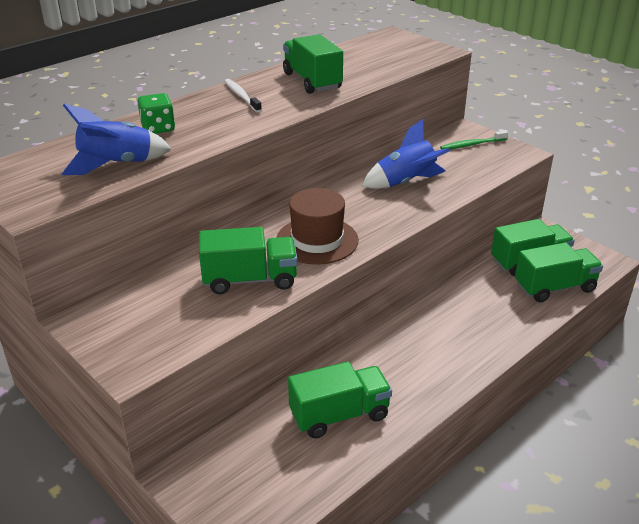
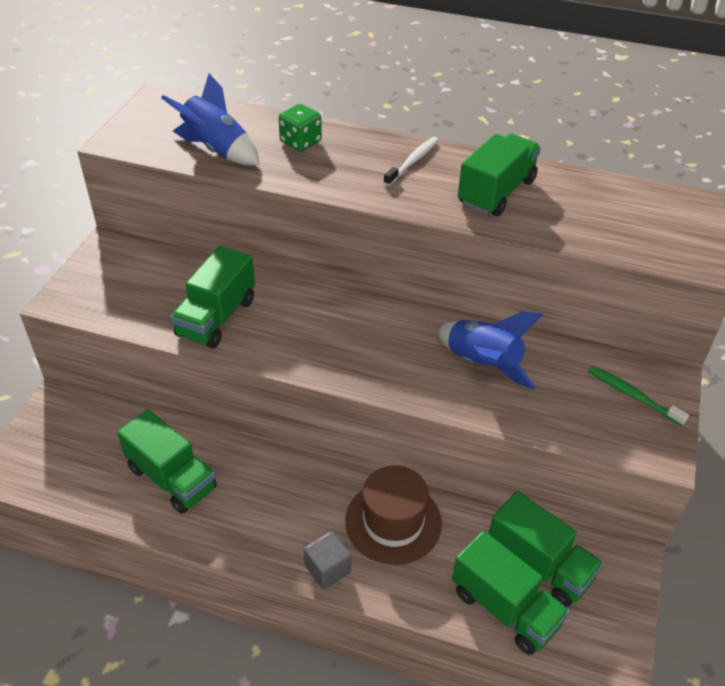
camera: 60 degrees right, 10 degrees up
green truck [199,227,298,294] -> green truck turned 60 degrees clockwise [170,246,255,348]
brown hat [276,188,359,265] -> brown hat moved to [345,466,442,565]
none -> grey cube [304,531,351,589]

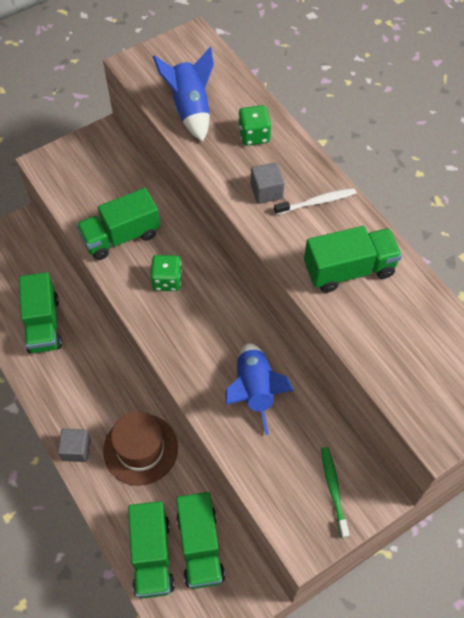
camera: 40 degrees right, 15 degrees up
none -> green dice [150,255,182,291]
none -> grey cube [251,162,284,204]

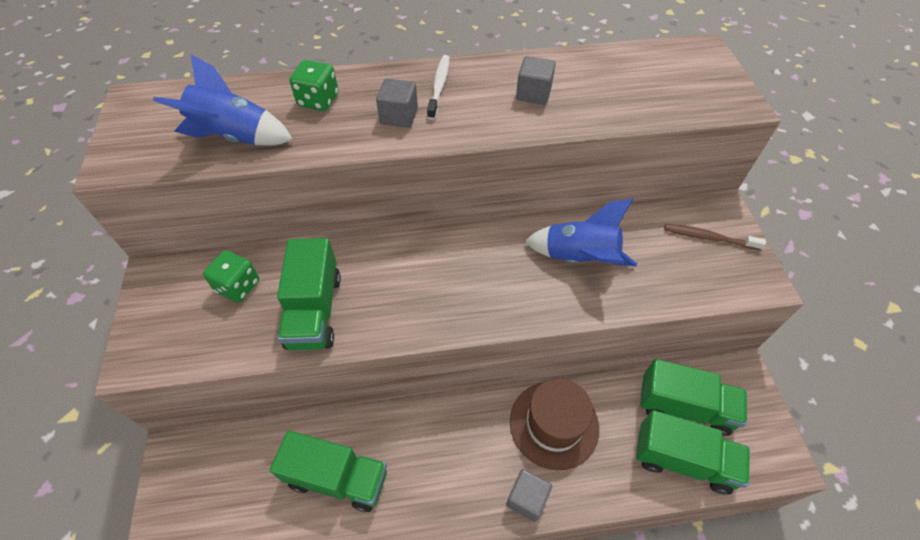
camera: 65 degrees left, 5 degrees down
green dice [150,255,182,291] -> green dice moved to [203,250,259,303]
green truck [304,226,402,293] -> grey cube [516,56,556,105]
green toothbrush [321,447,350,538] -> brown toothbrush [664,224,766,250]

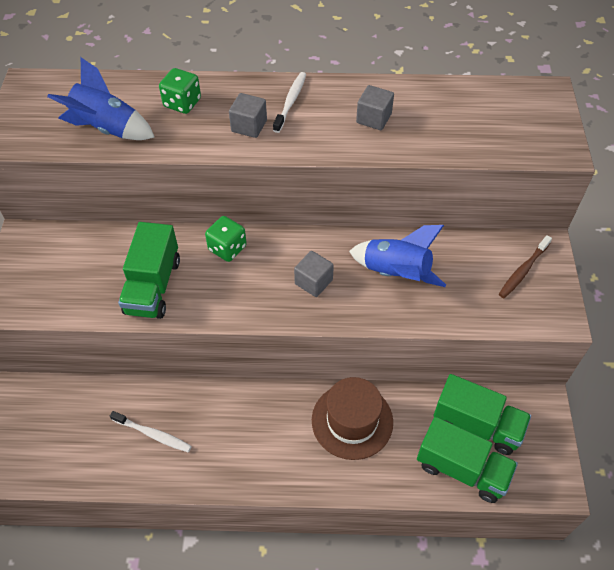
camera: 10 degrees right, 0 degrees up
green dice [203,250,259,303] -> green dice moved to [205,216,247,262]
green truck [270,430,387,512] -> white toothbrush [110,411,192,452]
grey cube [506,469,552,522] -> grey cube moved to [294,251,334,297]
brown toothbrush [664,224,766,250] -> brown toothbrush turned 75 degrees counterclockwise [499,235,552,298]

